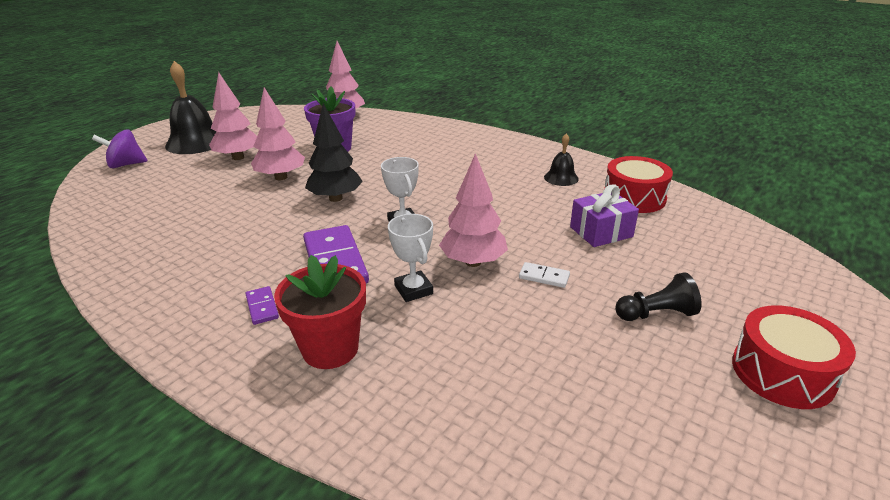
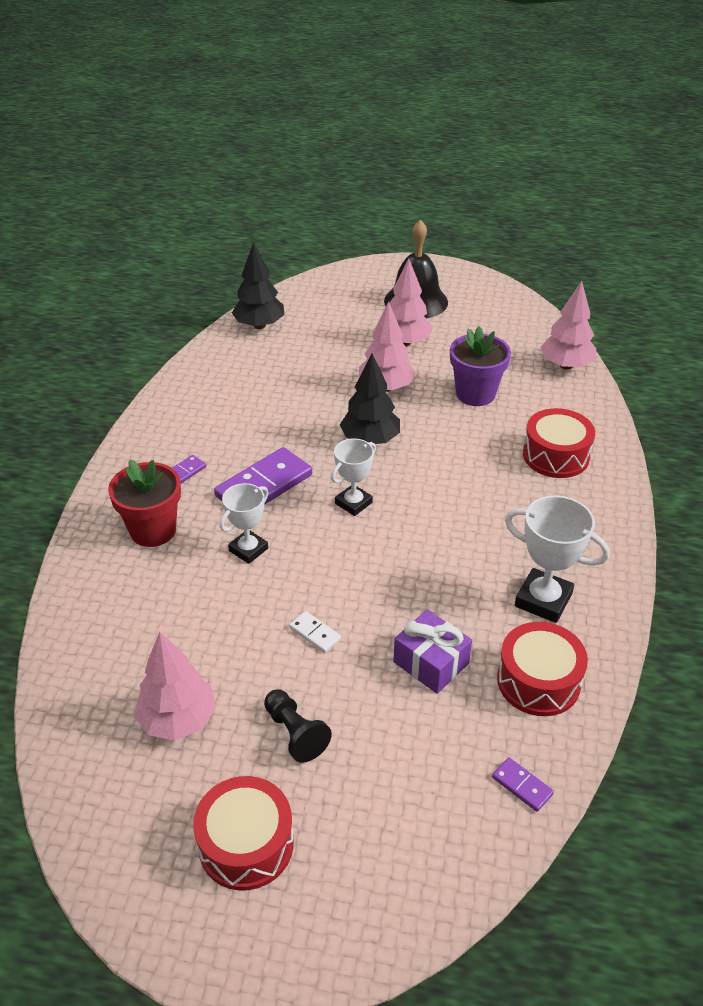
camera: 65 degrees right, 10 degrees up
purple spinning top [92,129,147,168] -> none
pink tree [439,153,508,267] -> pink tree moved to [134,632,216,741]
white domino [519,262,570,288] -> white domino turned 45 degrees counterclockwise [289,611,341,653]
black bell [544,134,579,186] -> white trophy [505,495,610,623]
none -> black tree [232,242,284,329]
none -> purple domino [492,757,554,812]
none -> red drum [523,408,595,478]

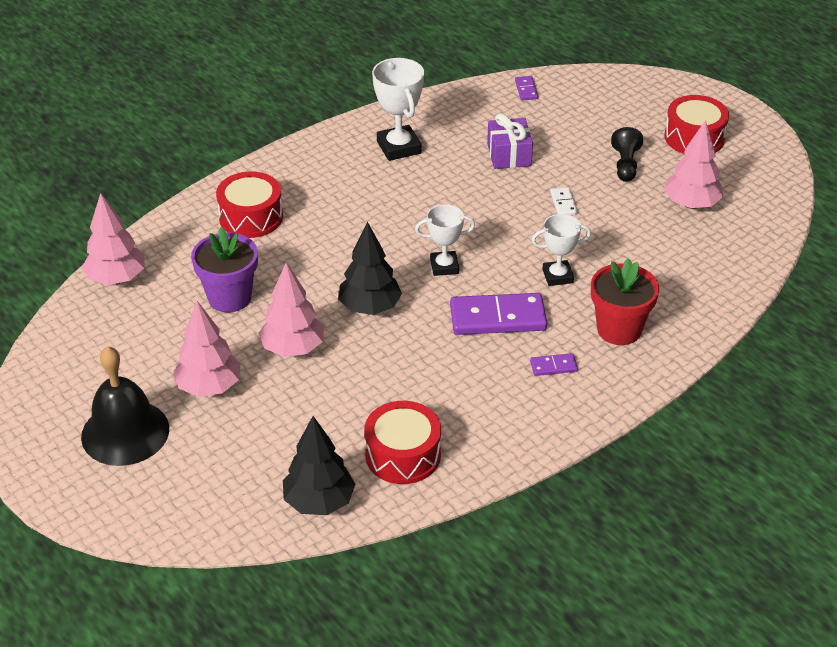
camera: 140 degrees left, 0 degrees up
red drum [497,622,588,716] -> red drum moved to [364,401,441,484]

